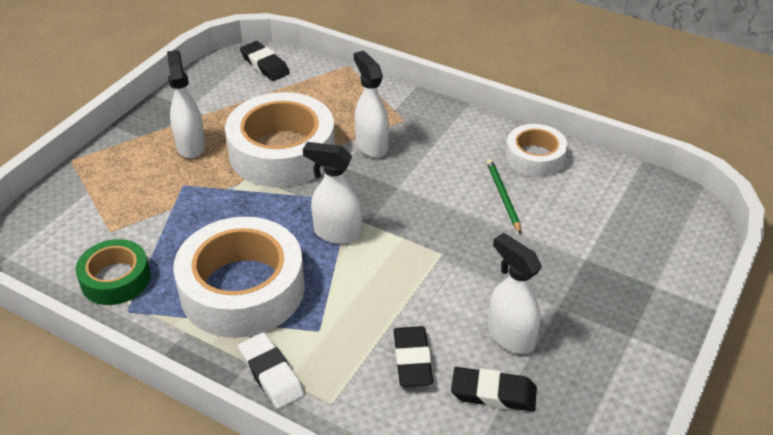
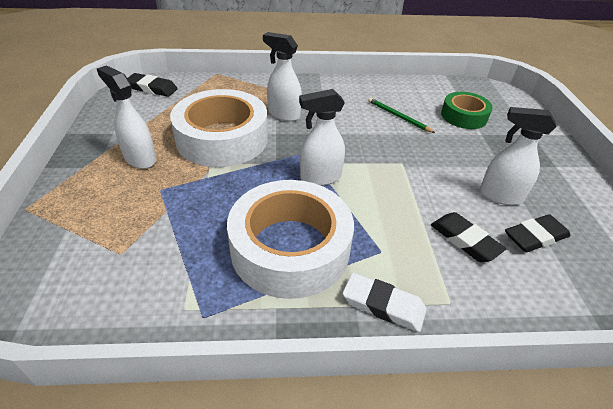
camera: 35 degrees left, 0 degrees up
green tape [76,239,151,305] -> green tape moved to [441,92,493,129]
white tape [505,124,568,177] -> none

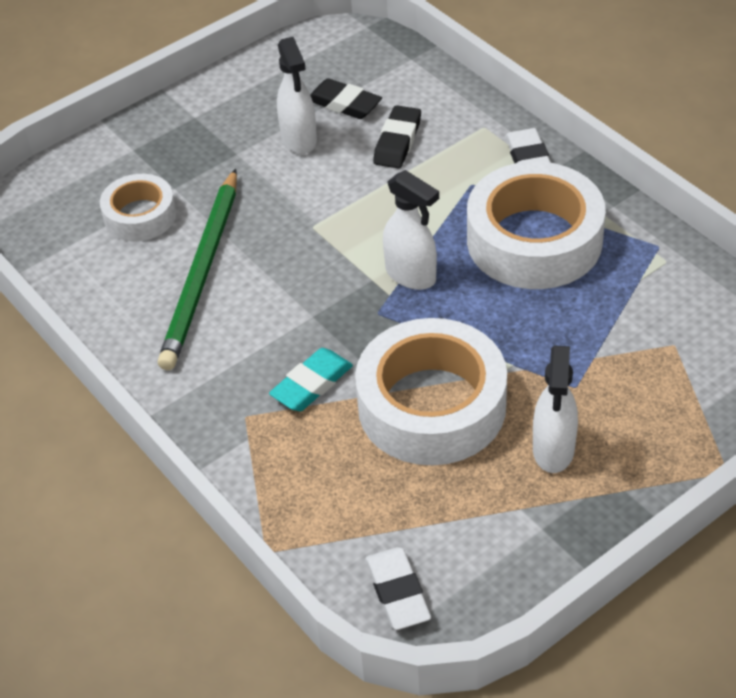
camera: 120 degrees left, 5 degrees up
black eraser [127,73,178,97] -> white eraser [365,547,431,630]
white spray bottle [263,32,302,121] -> turquoise eraser [269,348,353,411]
green pencil [368,97,435,133] -> green pencil [158,169,237,370], size x2.08
green tape [441,92,493,129] -> white tape [100,174,176,241]

